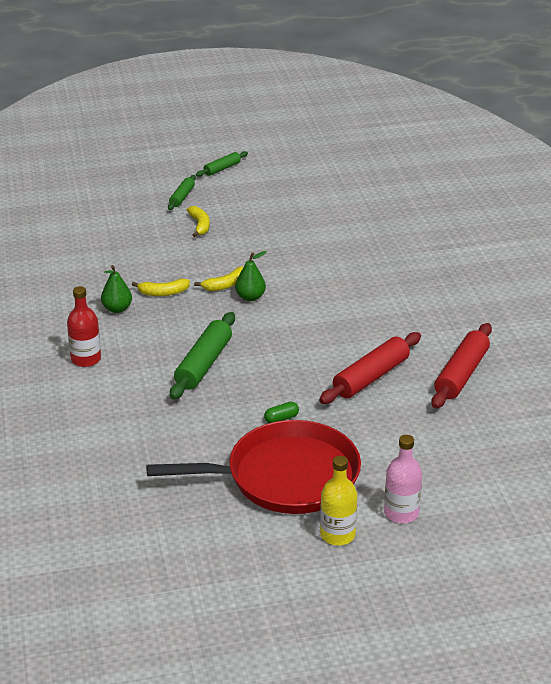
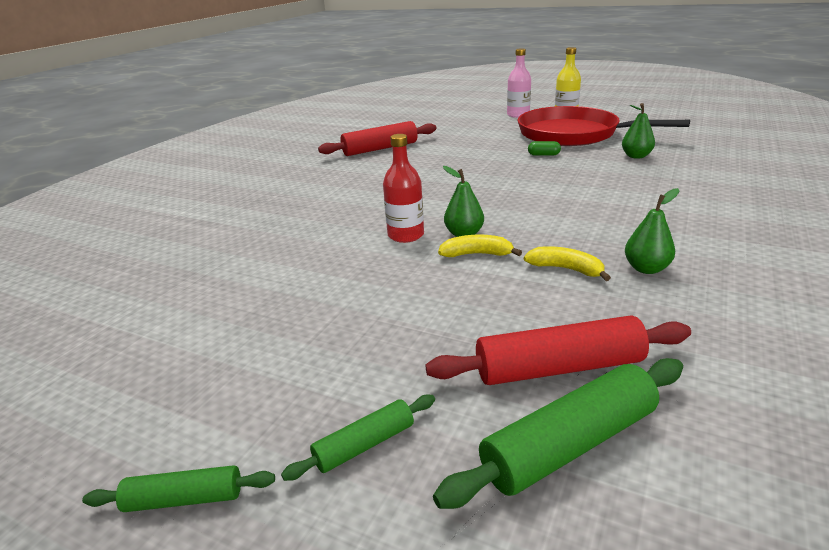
camera: 140 degrees left, 5 degrees down
red bottle [67,286,101,367] -> red bottle moved to [383,134,424,243]
green rolling pin [170,312,235,400] -> green rolling pin moved to [433,358,683,509]
yellow banana [187,206,210,237] -> none
red rolling pin [319,332,421,404] -> red rolling pin moved to [426,315,691,385]
none -> green pear [622,103,655,159]

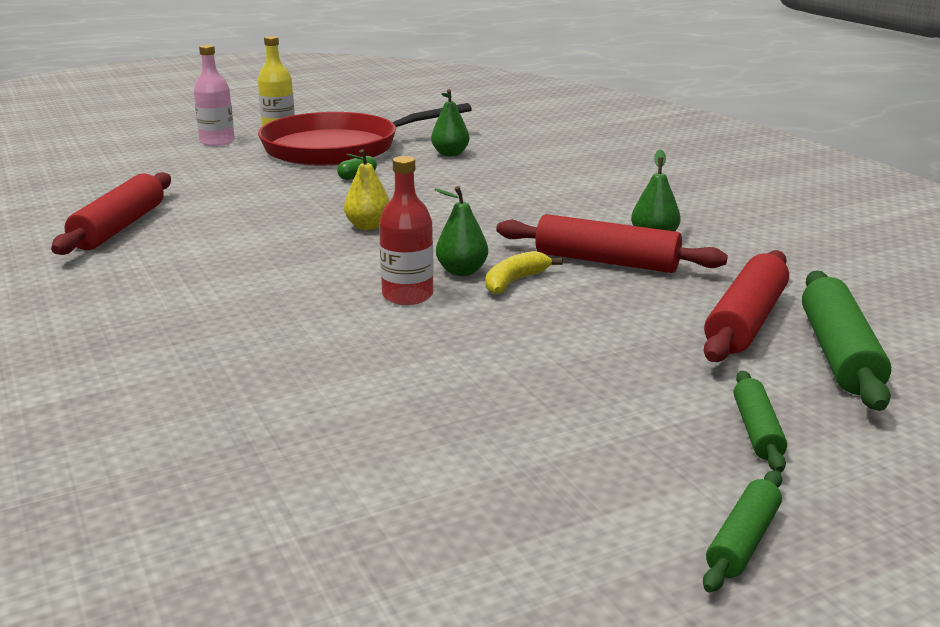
camera: 55 degrees left, 5 degrees down
yellow banana [524,246,611,281] -> red rolling pin [496,214,728,273]
none -> yellow pear [344,149,390,230]

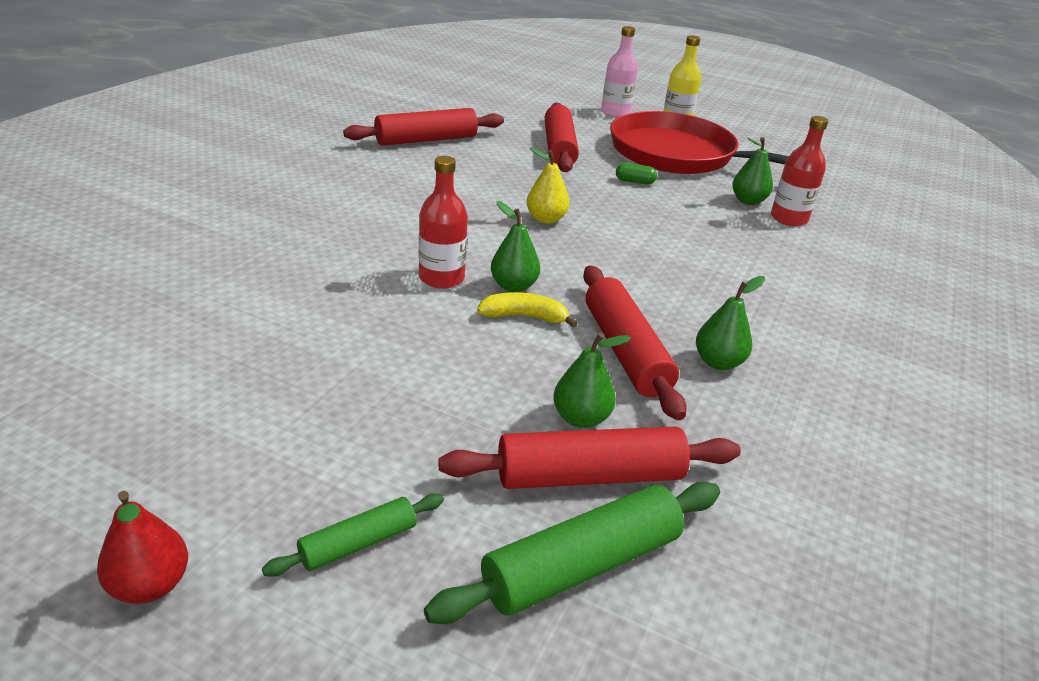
camera: 50 degrees right, 10 degrees up
green rolling pin [703,470,782,592] -> red pear [97,491,188,604]
none -> red rolling pin [545,102,579,172]
none -> green pear [553,333,631,428]
none -> red bottle [771,116,828,226]

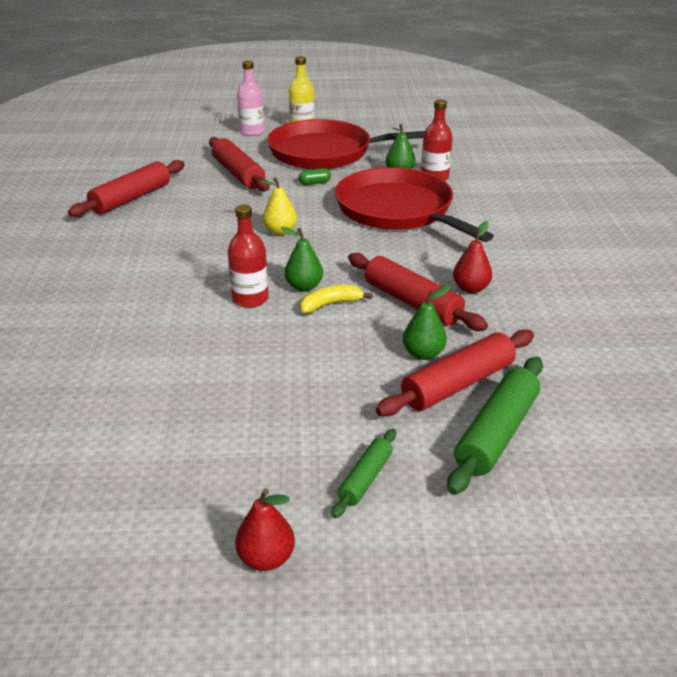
camera: 25 degrees left, 0 degrees up
green pear [696,276,765,370] -> red pear [453,221,492,293]
none -> red pan [335,167,494,242]

